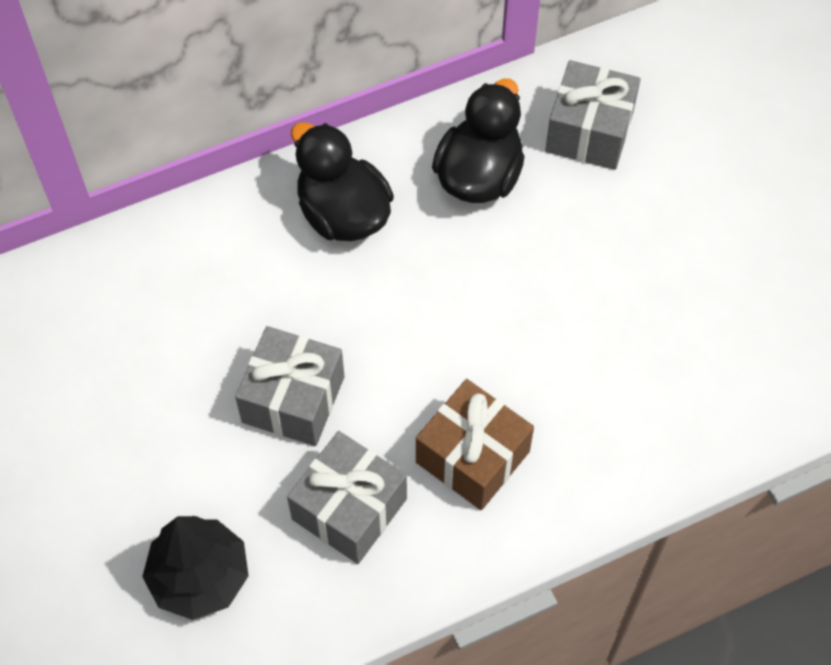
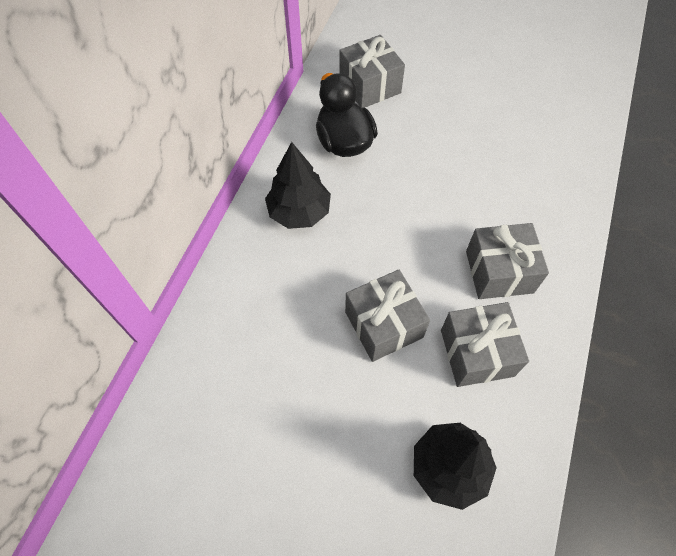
camera: 45 degrees left, 0 degrees up
black duck [291,122,394,241] -> black tree [265,142,331,229]
brown gift [416,379,534,510] -> grey gift [466,223,549,299]

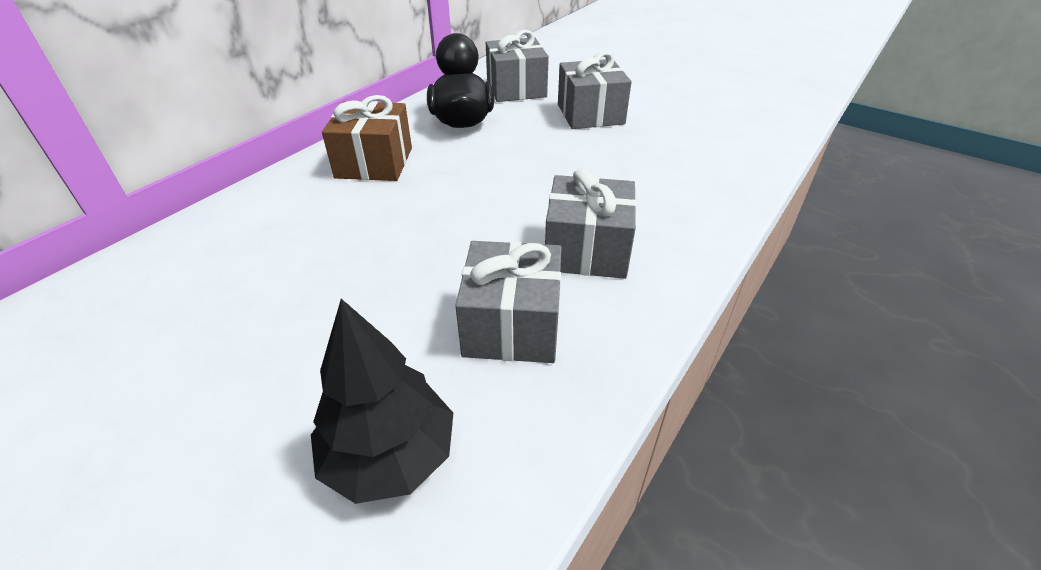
camera: 15 degrees right, 20 degrees down
black tree [265,142,331,229] -> brown gift [322,95,412,181]
grey gift [345,270,430,362] -> grey gift moved to [558,51,631,129]

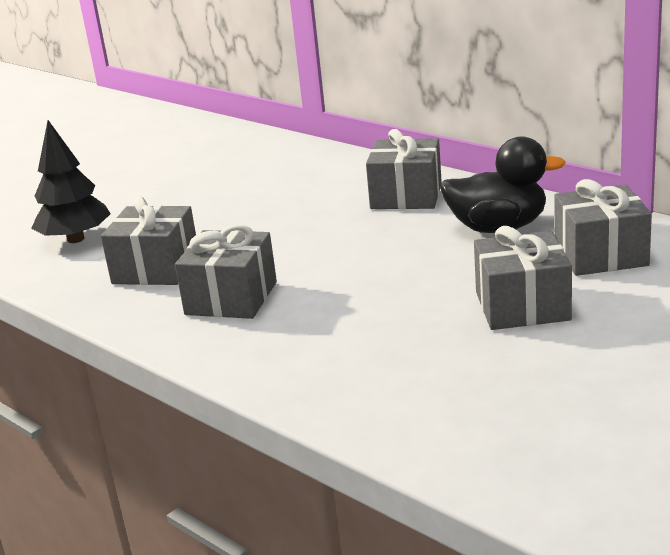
camera: 100 degrees right, 15 degrees down
brown gift [322,95,412,181] -> grey gift [366,129,442,209]

